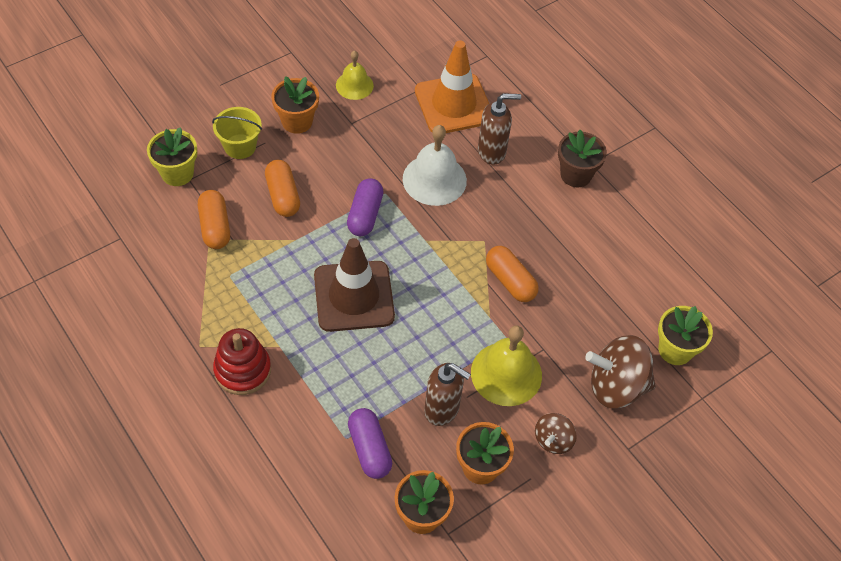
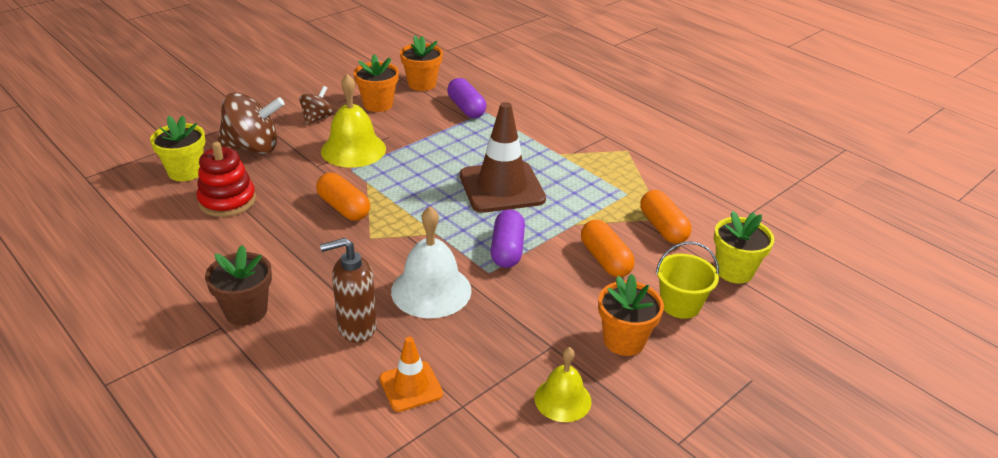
camera: 175 degrees right, 20 degrees down
red stacking toy [213,328,271,395] -> red stacking toy moved to [197,142,256,217]
orange traffic cone [415,41,489,133] -> orange traffic cone [380,337,443,412], size x0.53
brown soap dispenser [424,363,471,426] -> none

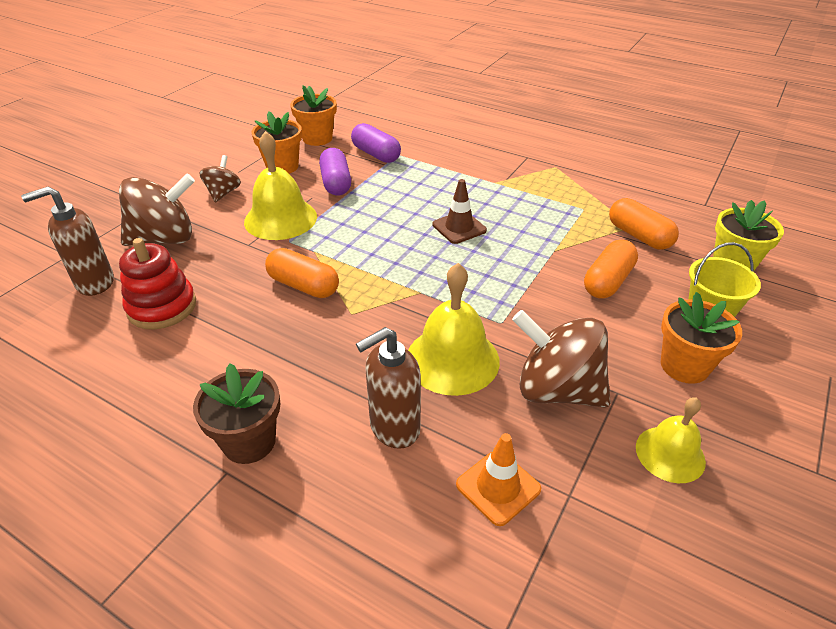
camera: 15 degrees left, 5 degrees up
yellow flower pot [150,115,206,181] -> brown soap dispenser [21,187,114,296]
white bell [391,206,472,318] -> yellow bell [408,263,500,396]
brown traffic cone [460,102,546,213] -> brown traffic cone [432,179,487,244], size x0.53
purple capsule [491,209,525,268] -> purple capsule moved to [319,148,351,196]
orange capsule [581,220,635,277] -> orange capsule turned 75 degrees clockwise [584,240,638,299]
none -> brown spinning top [512,310,611,408]

